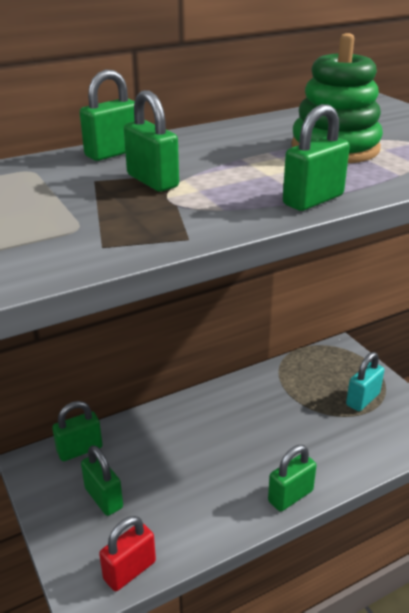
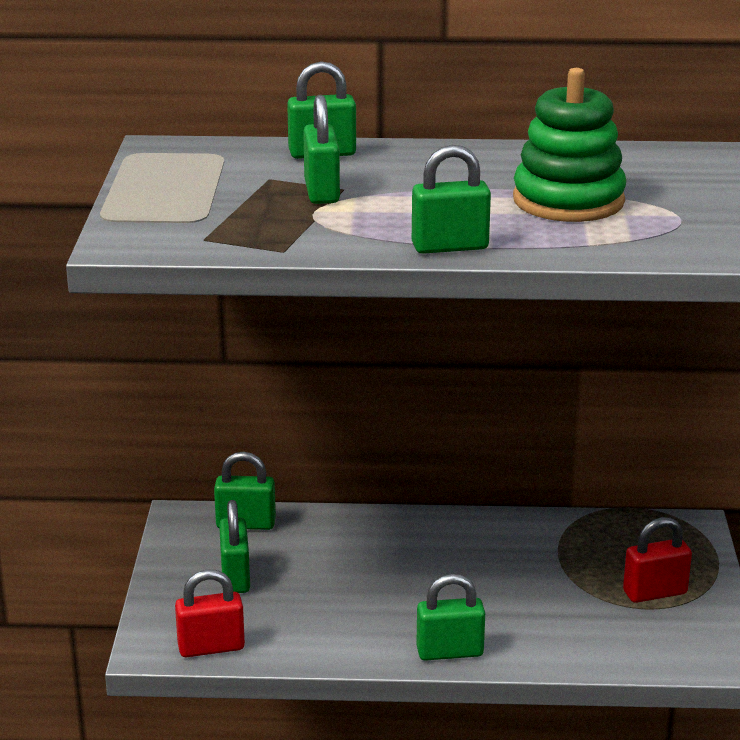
camera: 30 degrees right, 5 degrees down
turquoise padlock [346,352,384,411] -> red padlock [623,517,692,603]

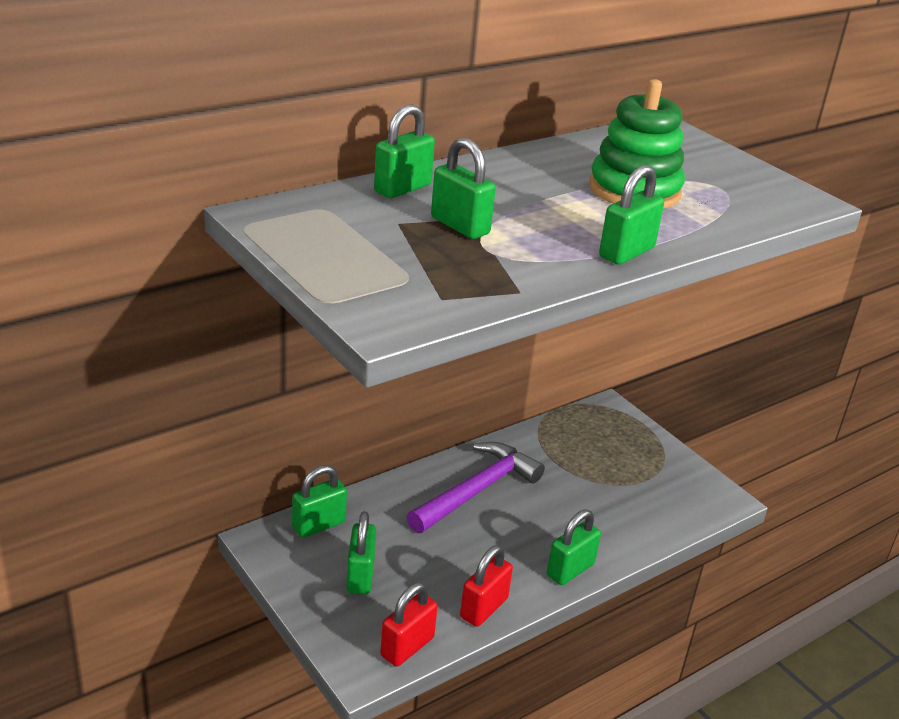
camera: 40 degrees left, 5 degrees up
green padlock [219,500,250,593] -> green padlock turned 45 degrees clockwise [346,511,376,595]
red padlock [623,517,692,603] -> red padlock moved to [460,545,513,627]
none -> purple hammer [407,442,545,533]

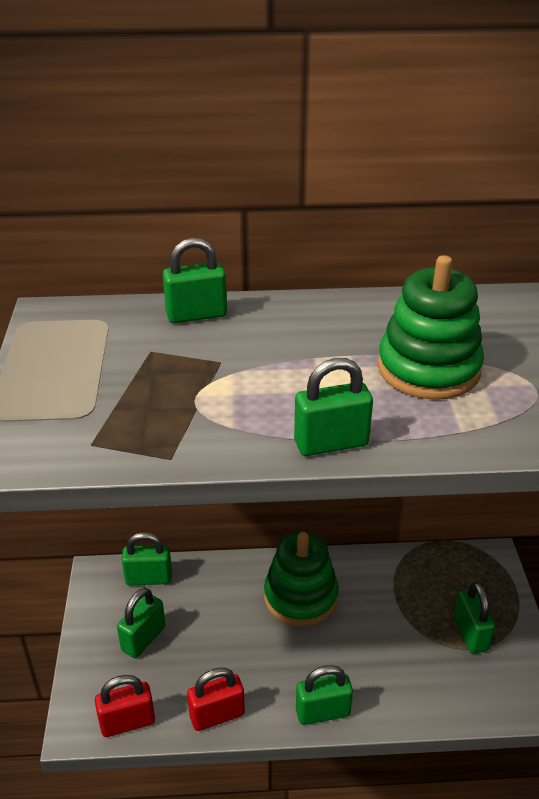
camera: 35 degrees right, 5 degrees up
purple hammer [407,442,545,533] -> green stacking toy [264,532,339,627]
green padlock [431,138,496,239] -> green padlock moved to [454,582,495,654]

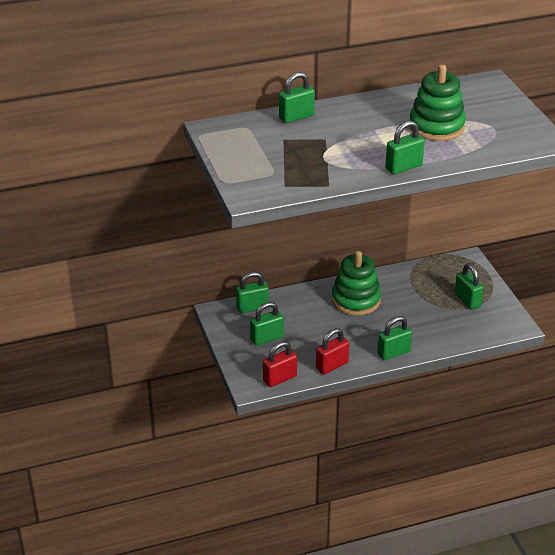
camera: 15 degrees left, 0 degrees up
green padlock [117,588,166,658] -> green padlock turned 45 degrees clockwise [250,302,284,346]

